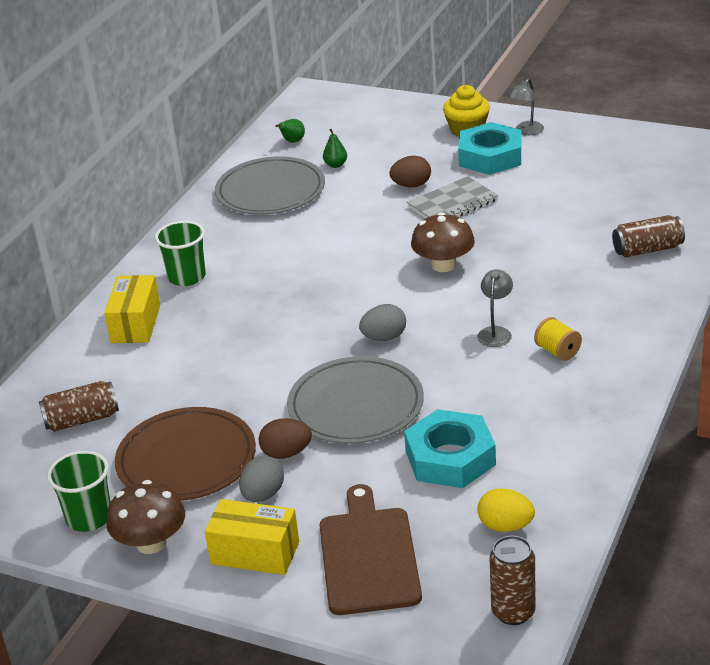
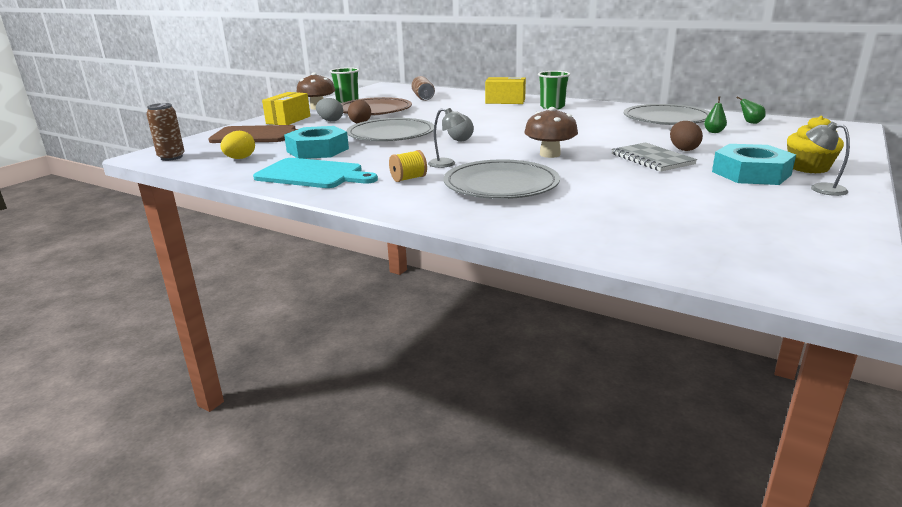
camera: 95 degrees right, 10 degrees down
brown can [612,215,685,257] -> none
none -> turquoise cutting board [253,158,378,188]
none -> grey plate [443,159,560,199]

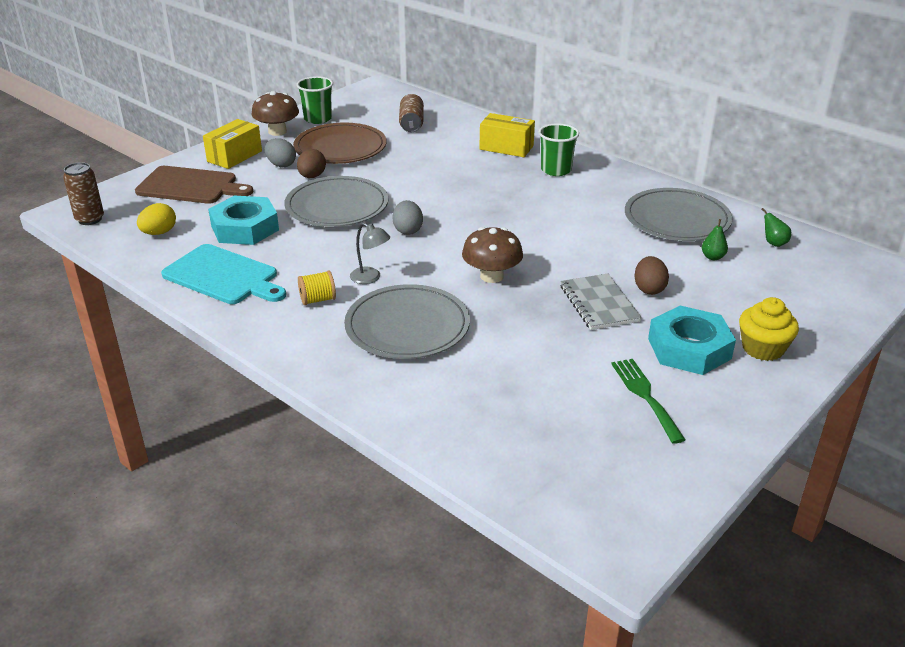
camera: 10 degrees right, 10 degrees up
grey lamp [806,122,850,196] -> none
none -> green fork [611,359,686,444]

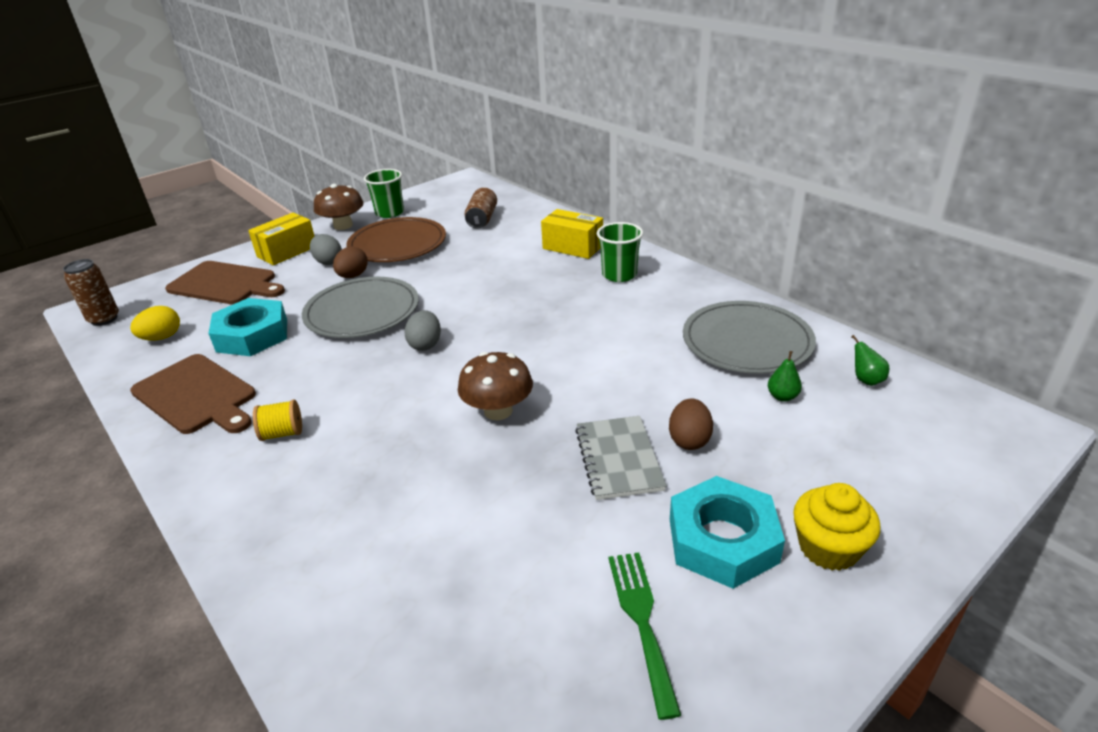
camera: 10 degrees right, 0 degrees up
turquoise cutting board [161,244,286,304] -> brown cutting board [130,354,256,434]
grey plate [344,284,470,359] -> none
grey lamp [350,223,390,284] -> none

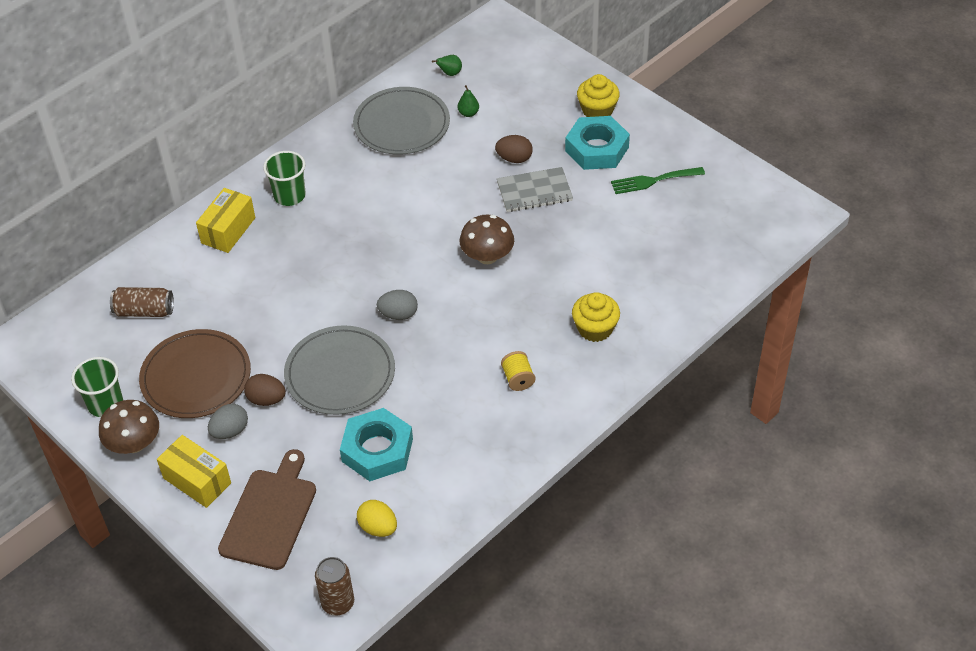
camera: 95 degrees left, 15 degrees up
brown cutting board [130,354,256,434] -> none
none -> yellow cupcake [572,292,620,342]

